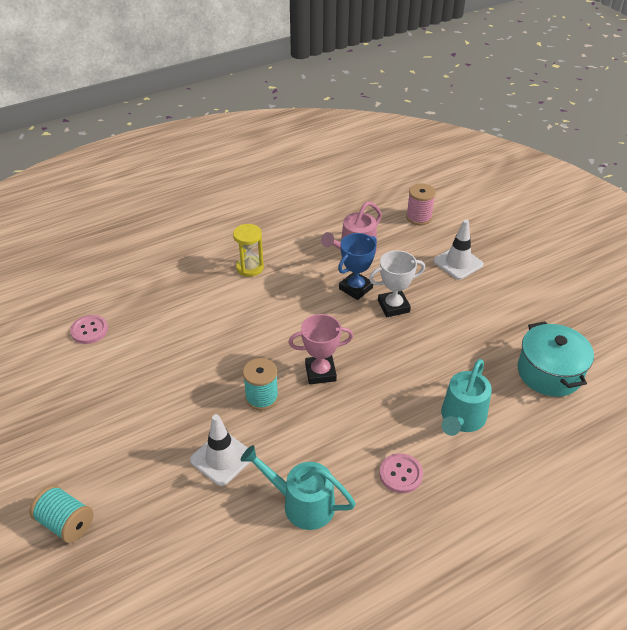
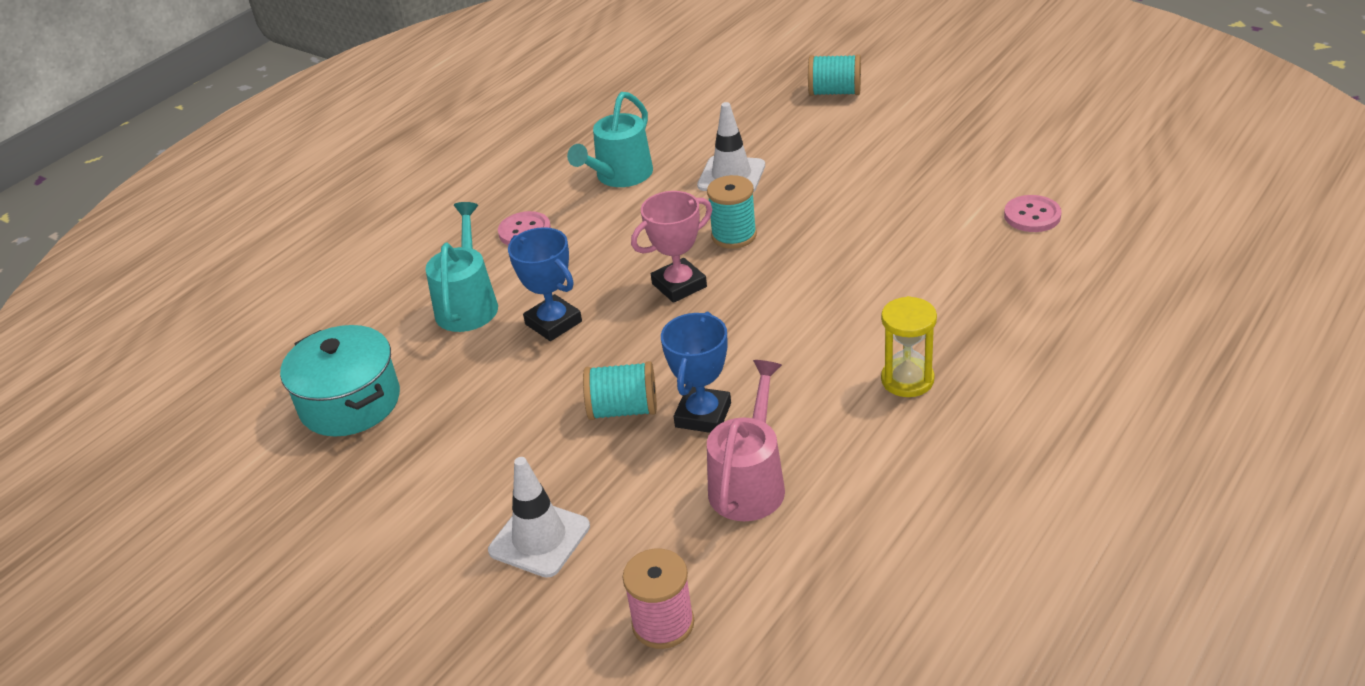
camera: 160 degrees right, 5 degrees down
turquoise watering can [241,445,356,530] -> turquoise watering can turned 120 degrees clockwise [567,92,653,187]
white trophy [369,250,425,317] -> turquoise spool [583,361,657,420]
none -> blue trophy [508,227,582,341]

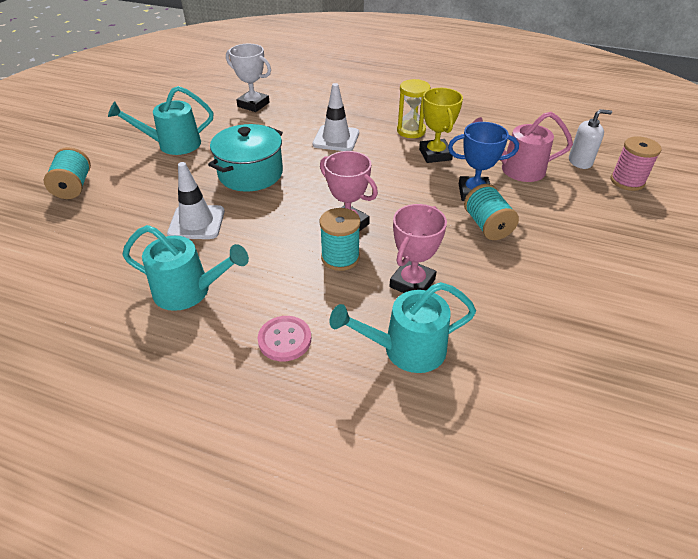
camera: 110 degrees left, 5 degrees up
turquoise pot [280,325,400,437] -> turquoise pot moved to [208,124,283,192]
white traffic cone [488,457,590,578] -> white traffic cone moved to [313,83,359,151]
blue trophy [508,227,582,341] -> pink trophy [389,204,447,293]
turquoise spool [707,175,757,249] -> turquoise spool moved to [320,208,360,271]
pink button [1004,195,1062,232] -> white trophy [226,44,271,112]
none -> turquoise watering can [108,86,213,155]
none -> yellow trophy [419,88,463,163]
none -> white soap dispenser [569,109,612,169]

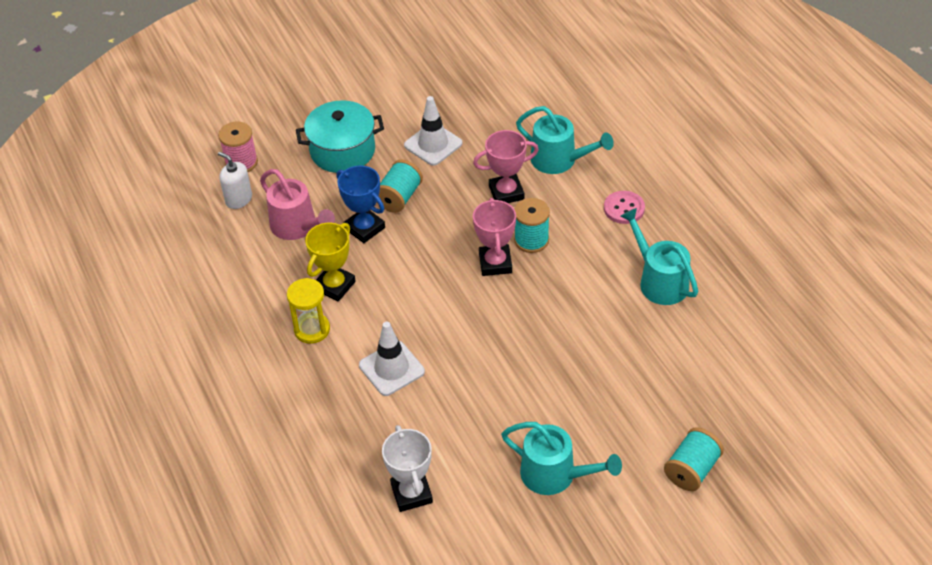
camera: 135 degrees left, 5 degrees up
white traffic cone [167,162,225,239] -> white traffic cone moved to [404,96,463,166]
turquoise pot [208,124,283,192] -> turquoise pot moved to [296,100,384,173]

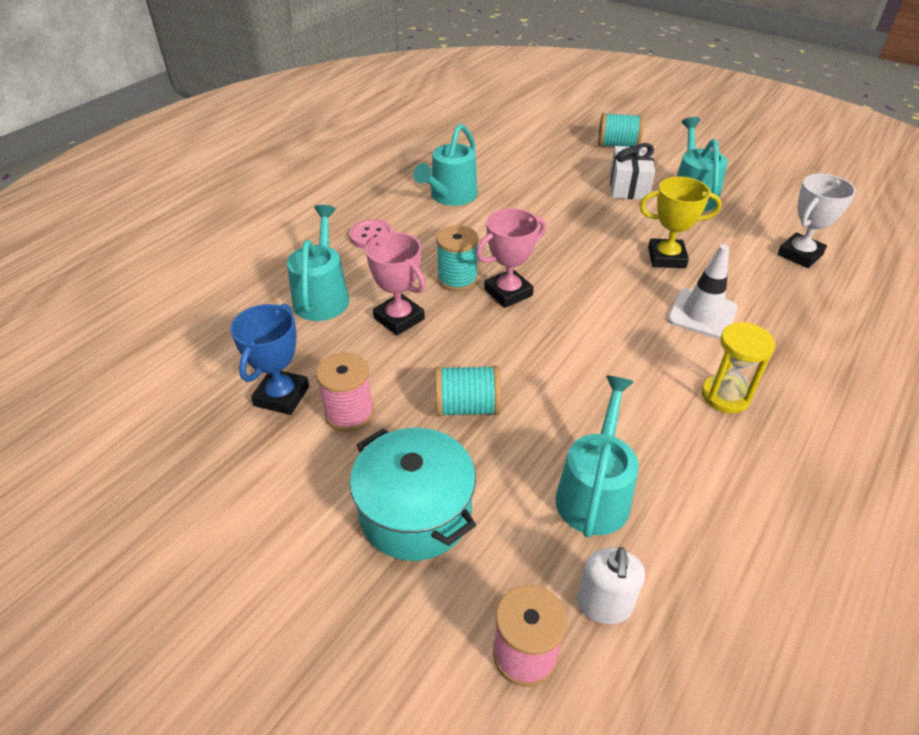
camera: 120 degrees left, 5 degrees down
pink watering can [260,169,335,240] -> turquoise watering can [555,376,639,538]
yellow trophy [305,222,356,302] -> yellow trophy moved to [639,177,722,268]
blue trophy [336,166,385,243] -> blue trophy moved to [230,304,309,415]
white traffic cone [404,96,463,166] -> pink spool [316,352,374,432]
none -> white gift [610,143,655,200]

